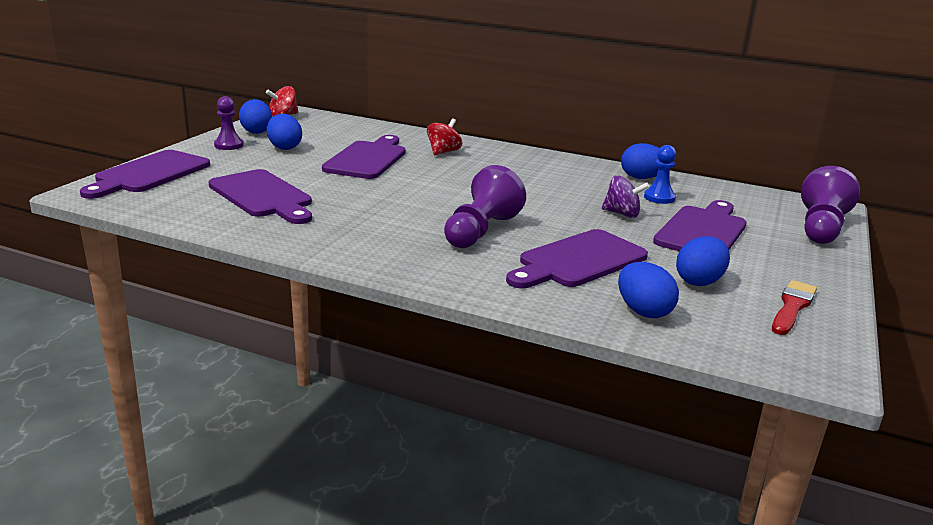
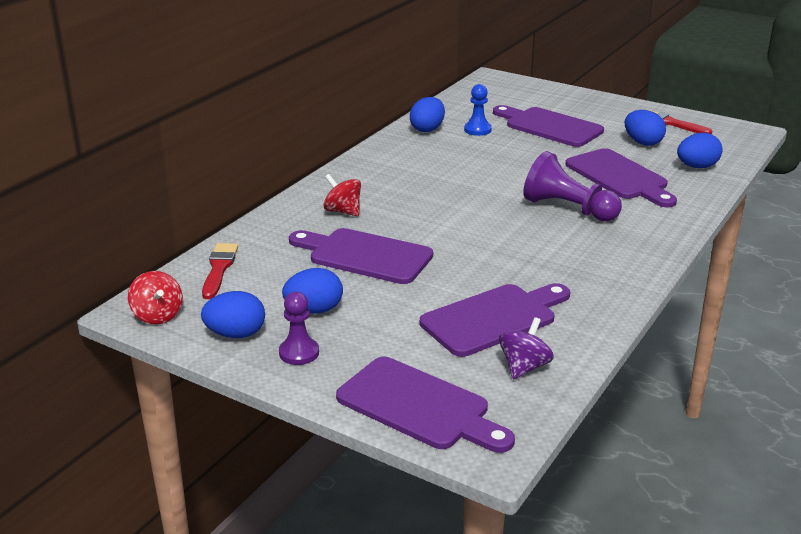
camera: 80 degrees left, 5 degrees up
purple spinning top [602,176,650,218] -> purple spinning top moved to [499,317,554,380]
purple pawn [801,166,860,244] -> none
none -> red brush [202,243,238,299]

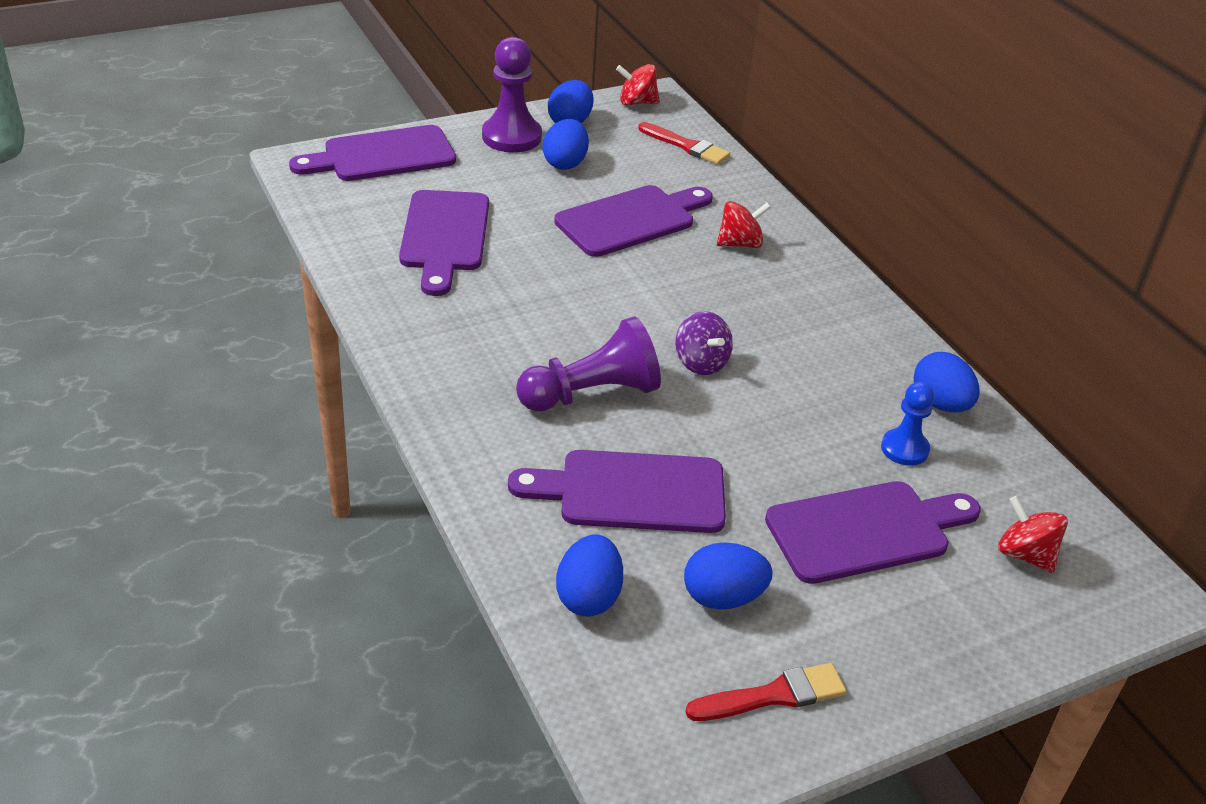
camera: 120 degrees right, 10 degrees up
purple pawn [279,292,319,365] -> purple pawn [482,37,542,153], size x1.66
purple spinning top [499,317,554,380] -> purple spinning top moved to [675,311,733,375]
none -> red spinning top [998,496,1068,573]

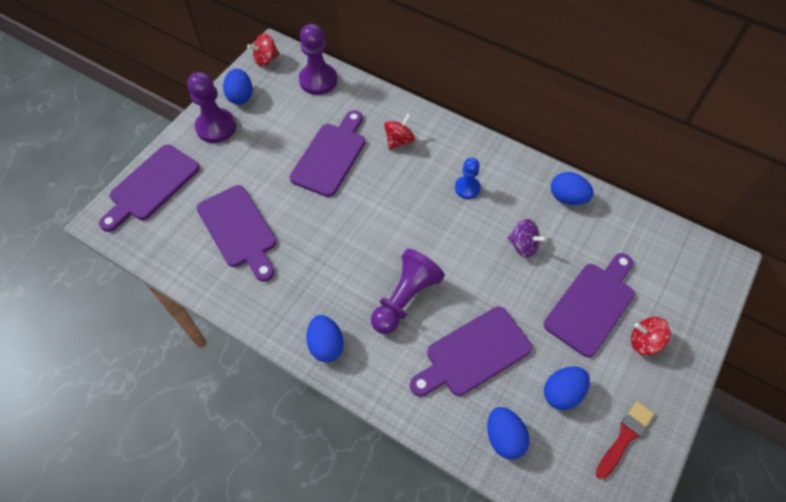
camera: 30 degrees left, 20 degrees up
blue egg [543,119,589,170] -> blue egg moved to [306,315,344,362]
red brush [638,122,730,165] -> purple pawn [299,24,337,95]
purple spinning top [675,311,733,375] -> purple spinning top moved to [508,219,547,258]
blue pawn [881,382,935,466] -> blue pawn moved to [455,158,481,199]
red spinning top [998,496,1068,573] -> red spinning top moved to [631,317,671,355]

